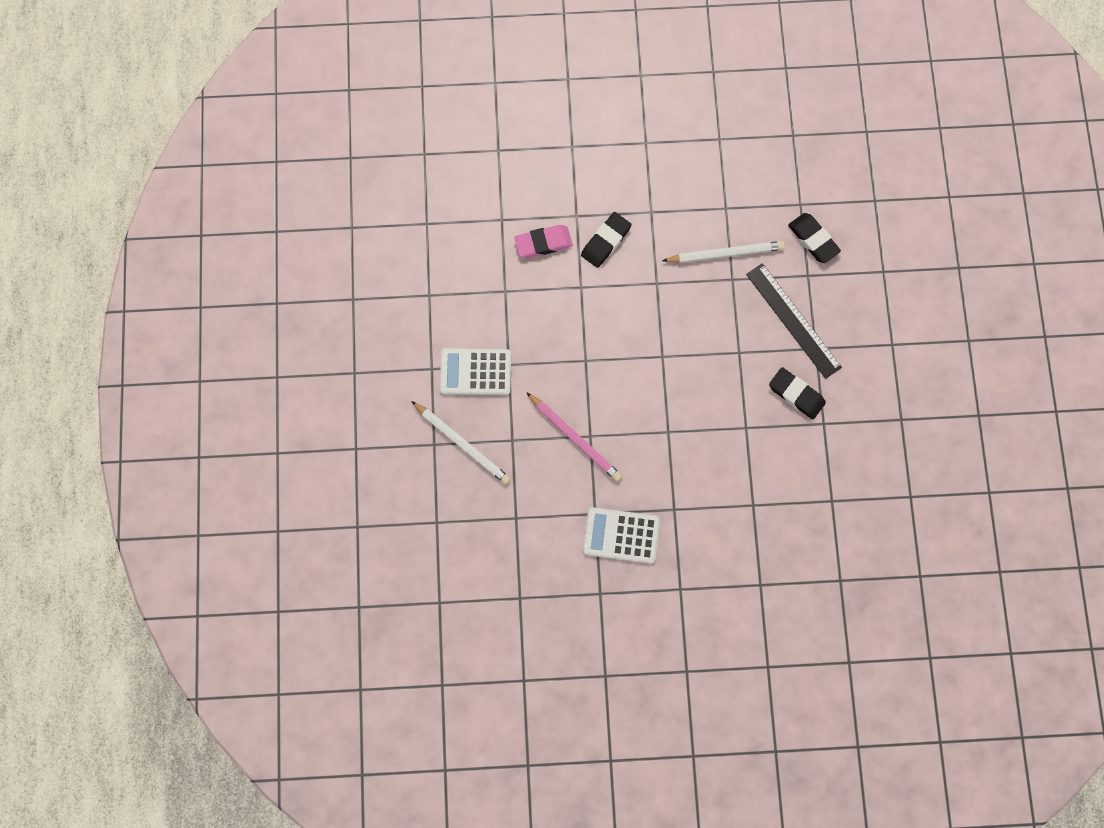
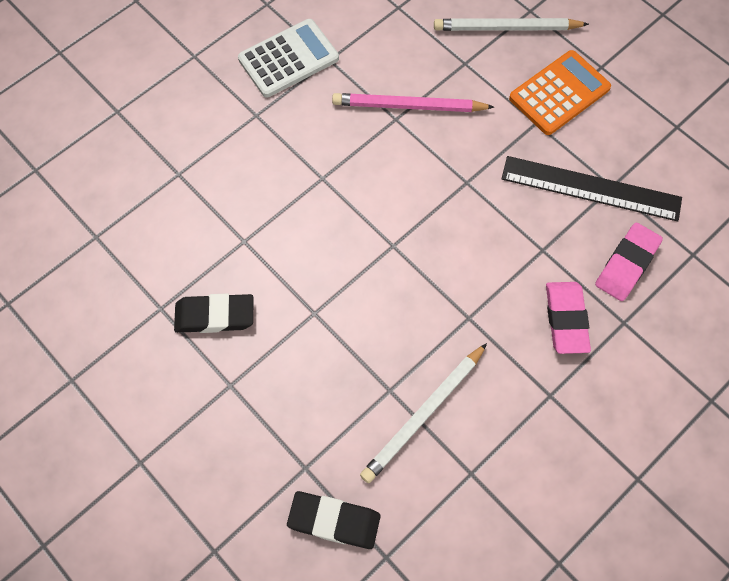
camera: 140 degrees right, 10 degrees down
white calculator [440,348,511,395] -> orange calculator [509,50,611,135]
black eraser [581,212,631,268] -> pink eraser [546,282,591,354]
black ruler [746,263,842,379] -> black ruler moved to [502,156,682,222]

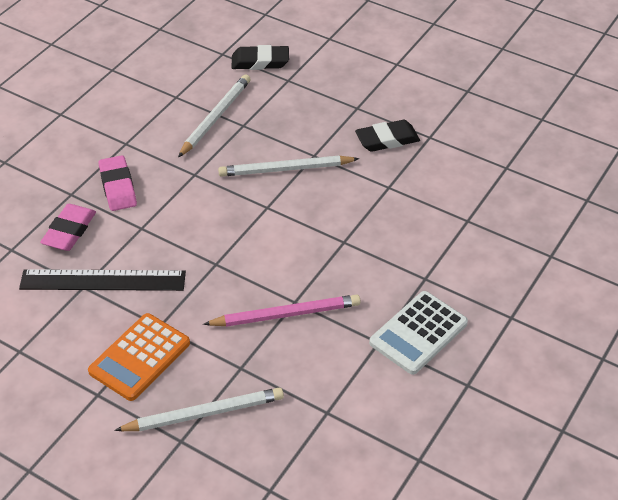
camera: 165 degrees right, 20 degrees down
none -> white pencil [218,156,359,177]

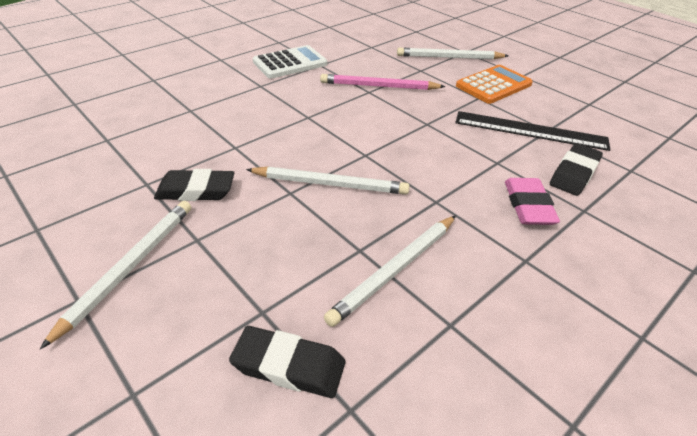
camera: 165 degrees left, 5 degrees down
pink eraser [40,204,96,251] -> black eraser [550,143,603,196]
none -> white pencil [40,201,191,349]

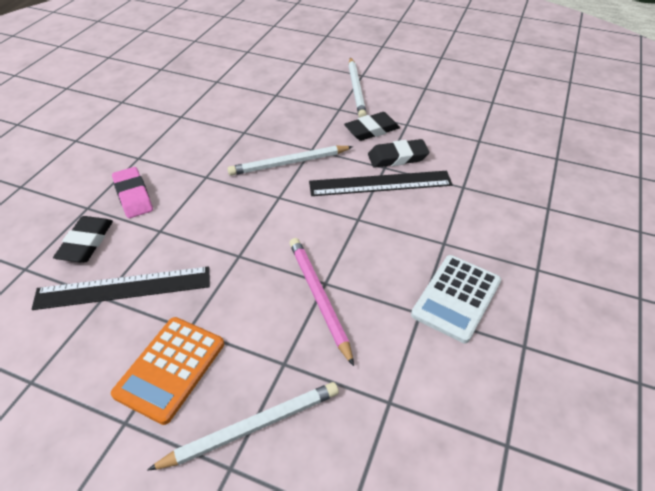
camera: 155 degrees right, 5 degrees up
black eraser [229,326,345,398] -> black eraser moved to [368,139,429,168]
pink pencil [320,74,446,90] -> pink pencil turned 90 degrees counterclockwise [289,238,354,366]
white pencil [324,215,456,327] -> none
none -> black ruler [309,171,453,196]

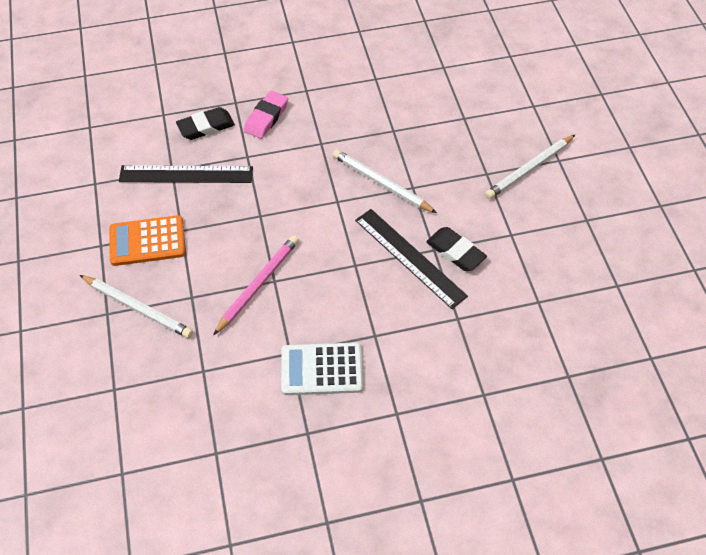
camera: 55 degrees right, 10 degrees up
black ruler [32,266,210,310] -> black ruler turned 45 degrees counterclockwise [119,165,253,183]
black eraser [344,112,400,141] -> none

